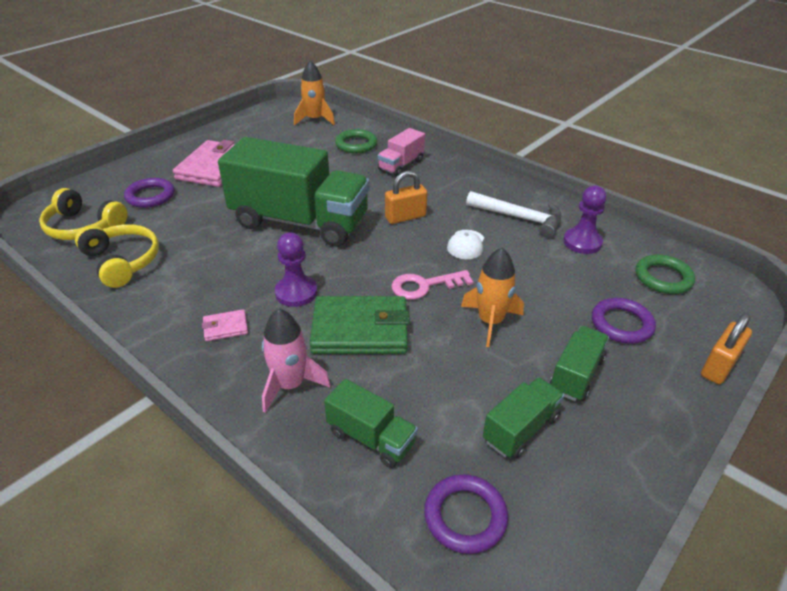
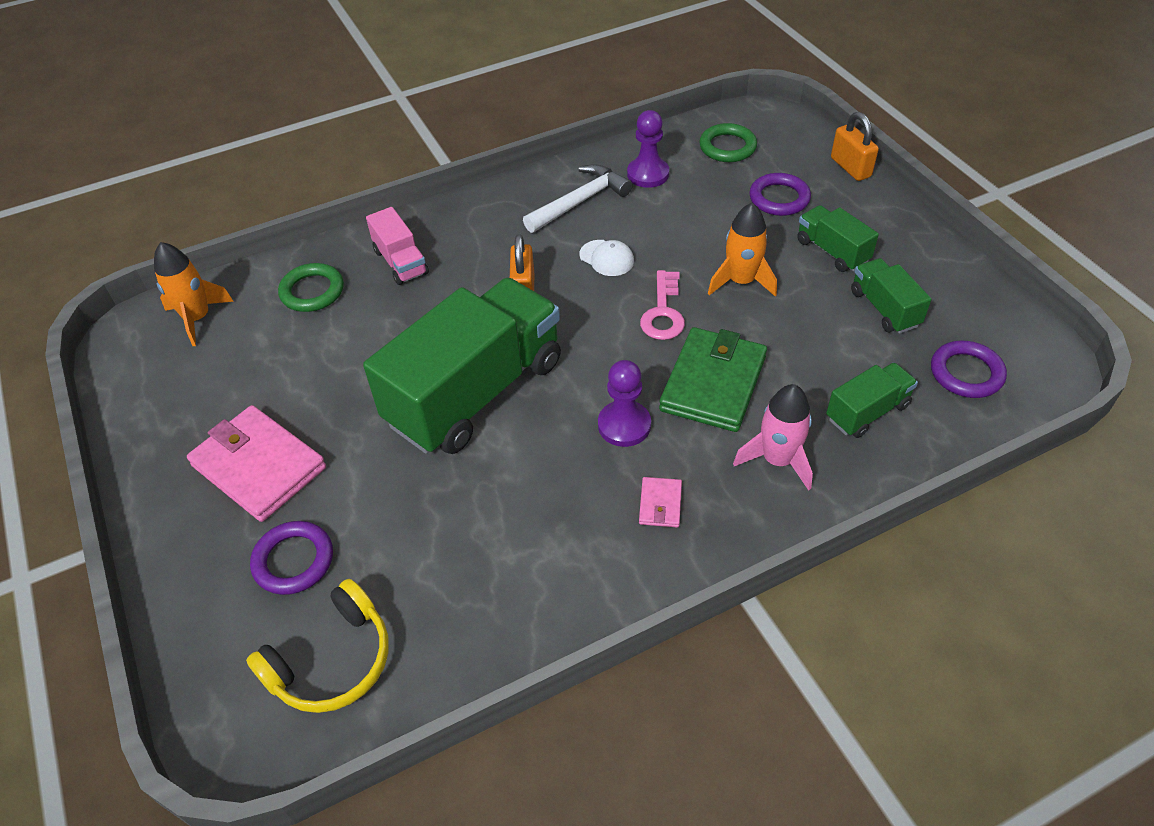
camera: 65 degrees left, 10 degrees up
yellow headphones [75,224,159,288] -> none

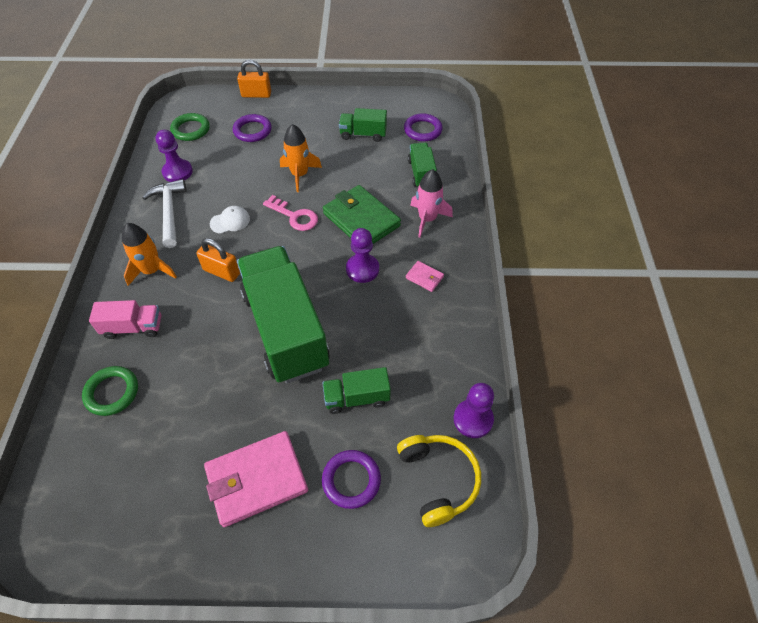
camera: 65 degrees left, 5 degrees up
orange rocket [154,242,234,346] -> orange rocket moved to [122,223,177,286]
green truck [797,205,879,272] -> green truck moved to [322,367,391,414]
none -> purple pawn [453,383,494,438]

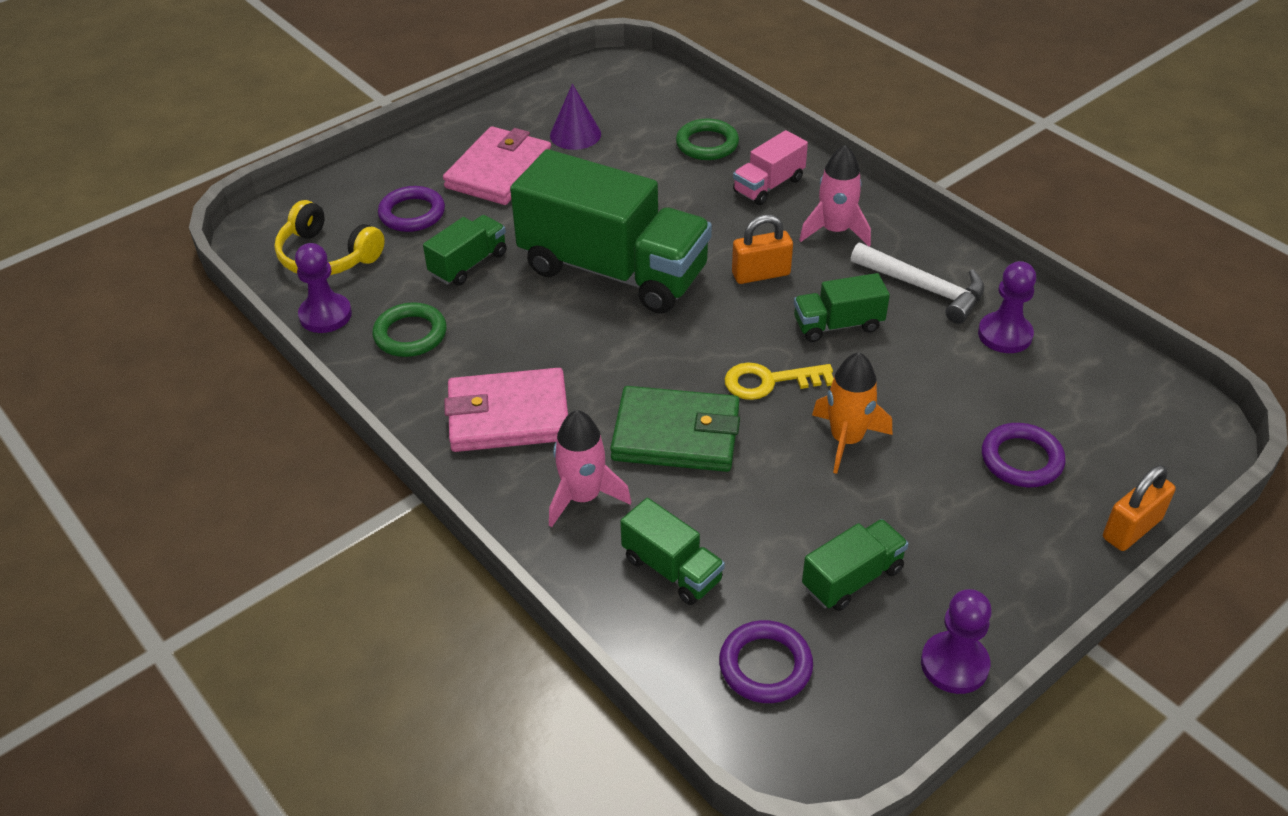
camera: 140 degrees right, 10 degrees down
orange rocket [122,223,177,286] -> pink rocket [799,145,871,246]
green ring [170,113,210,141] -> green ring moved to [372,302,447,357]
white cap [210,206,250,234] -> green truck [794,273,890,342]
pink key [263,195,318,231] -> yellow key [724,362,834,400]
purple pawn [346,228,379,283] -> purple pawn moved to [921,589,992,694]
pink wallet [406,261,444,292] -> pink wallet [444,368,568,452], size x2.23
none -> purple cone [550,84,601,150]

